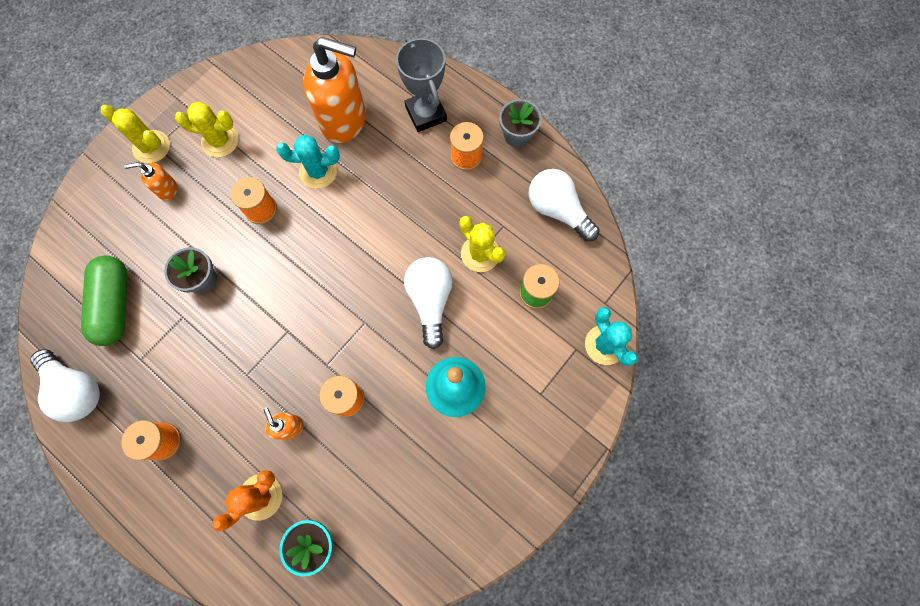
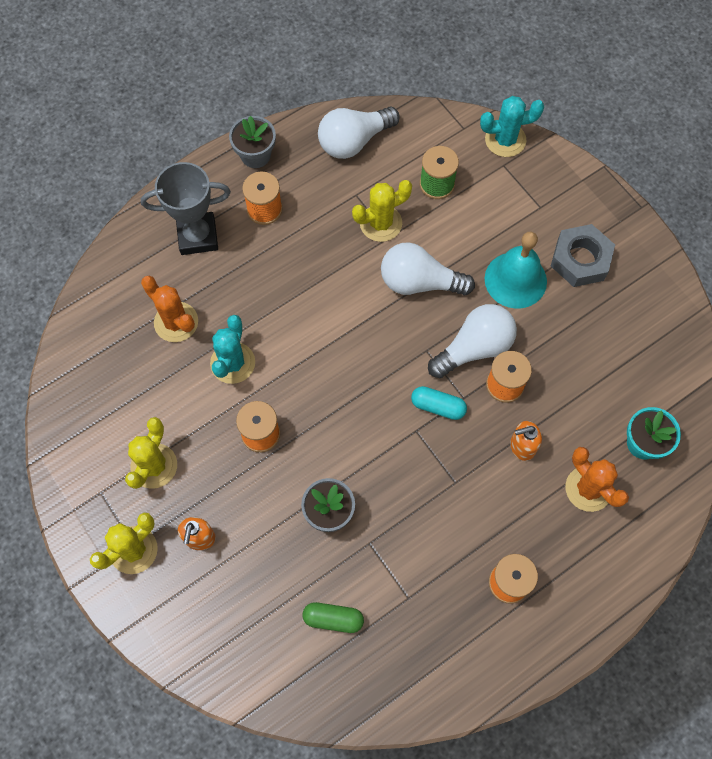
camera: 75 degrees left, 5 degrees down
white light bulb [30,349,100,422] -> white light bulb moved to [428,304,517,378]
green capsule [81,255,127,346] -> green capsule [303,602,364,633], size x0.56
orange soap dispenser [303,37,366,143] -> orange cactus [141,276,198,342]
none -> turquoise capsule [411,386,467,420]
none -> grey nut [551,224,615,287]

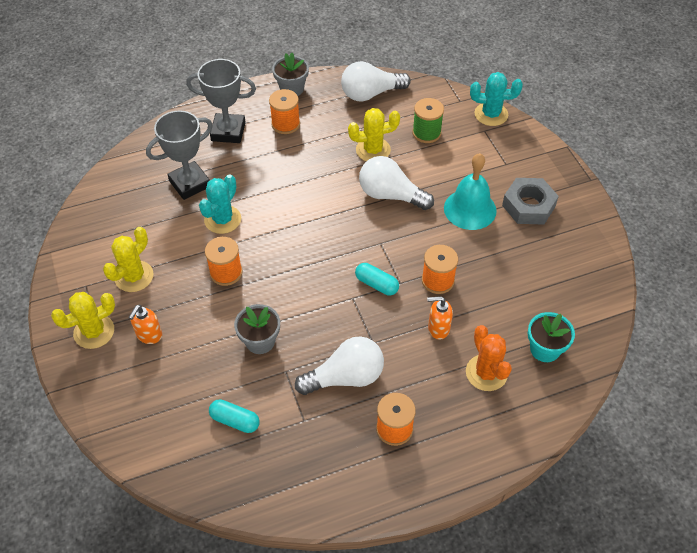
camera: 15 degrees right, 15 degrees down
orange cactus [141,276,198,342] -> grey trophy [146,111,213,200]
green capsule [303,602,364,633] -> turquoise capsule [209,399,259,433]
white light bulb [428,304,517,378] -> white light bulb moved to [295,336,384,395]

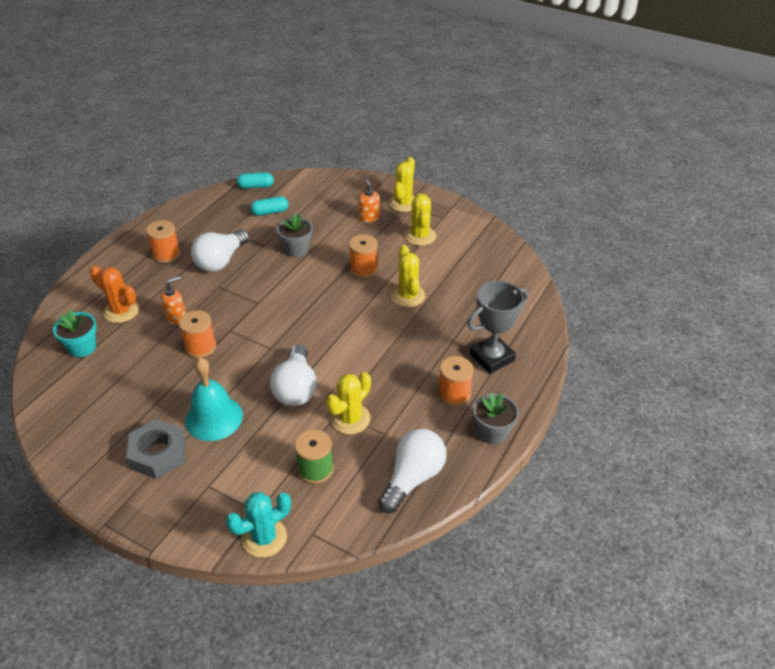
camera: 140 degrees right, 10 degrees down
grey trophy [146,111,213,200] -> none
turquoise cactus [199,174,241,234] -> yellow cactus [391,245,426,307]
turquoise capsule [355,263,399,295] -> turquoise capsule moved to [237,172,274,189]
white light bulb [359,156,434,210] -> white light bulb turned 105 degrees clockwise [270,344,317,406]

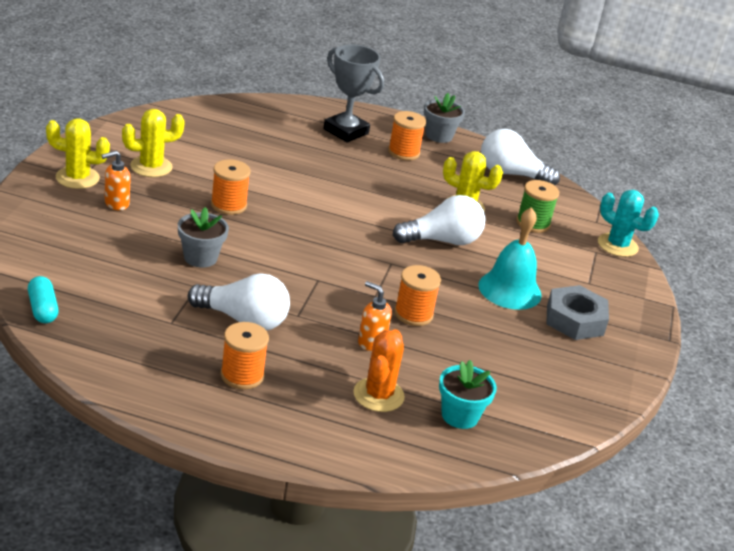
camera: 110 degrees left, 10 degrees down
turquoise capsule [250,196,288,216] -> none
yellow cactus [391,245,426,307] -> none

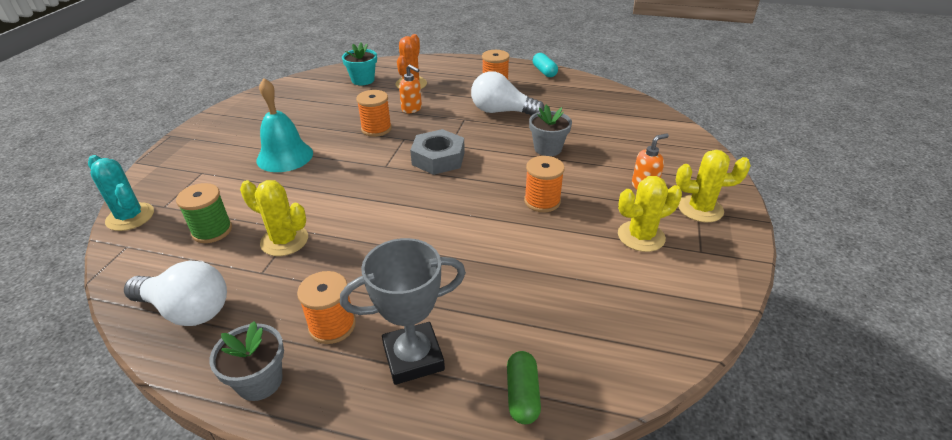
camera: 175 degrees left, 5 degrees up
turquoise capsule [28,276,59,323] -> turquoise capsule moved to [533,53,558,77]
grey trophy [323,44,384,143] -> grey trophy turned 60 degrees counterclockwise [340,238,466,385]
white light bulb [393,195,485,245] -> none
grey nut [547,285,609,340] -> grey nut moved to [410,129,465,175]
none -> green capsule [507,351,541,424]

